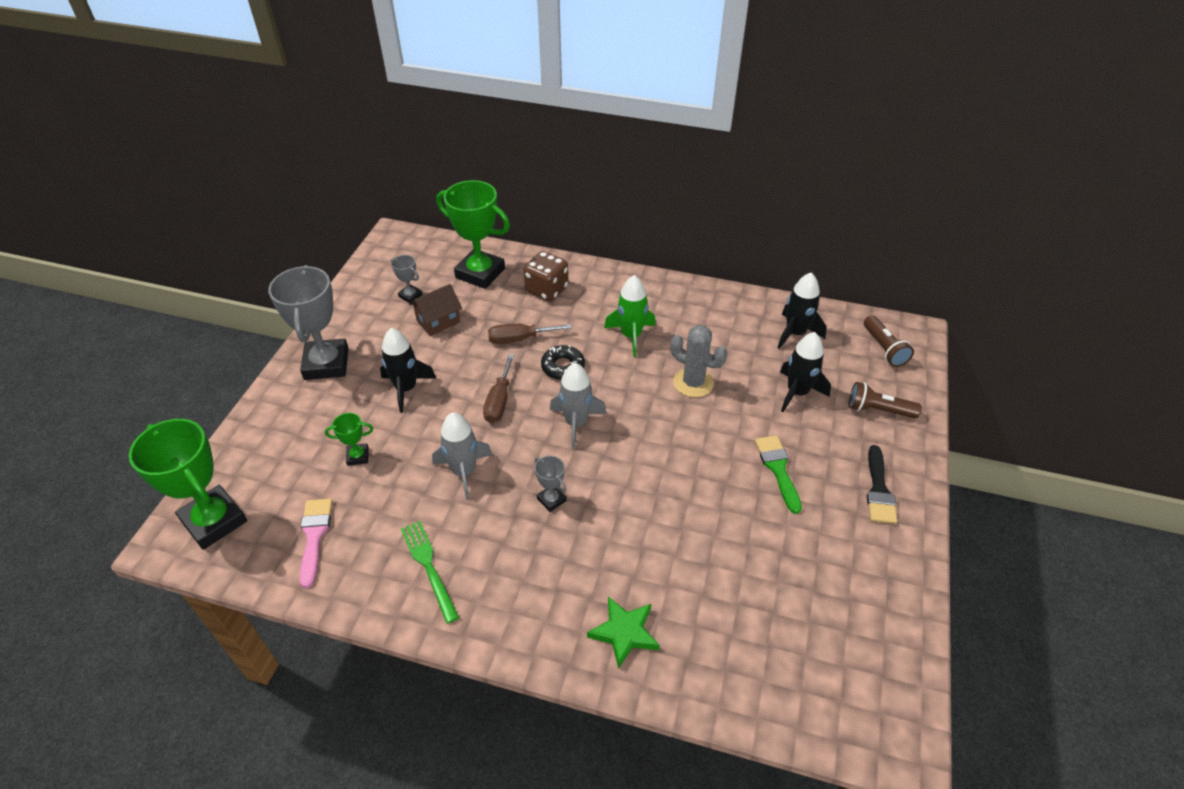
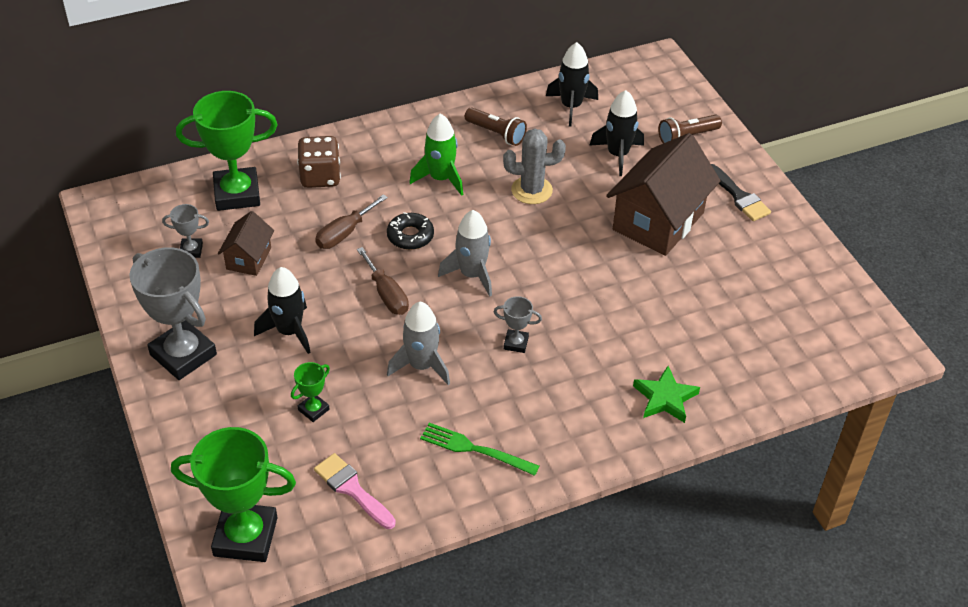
camera: 40 degrees left, 0 degrees up
green brush [755,435,802,514] -> brown house [606,133,721,256]
brown flashlight [864,315,914,367] -> brown flashlight moved to [465,107,527,146]

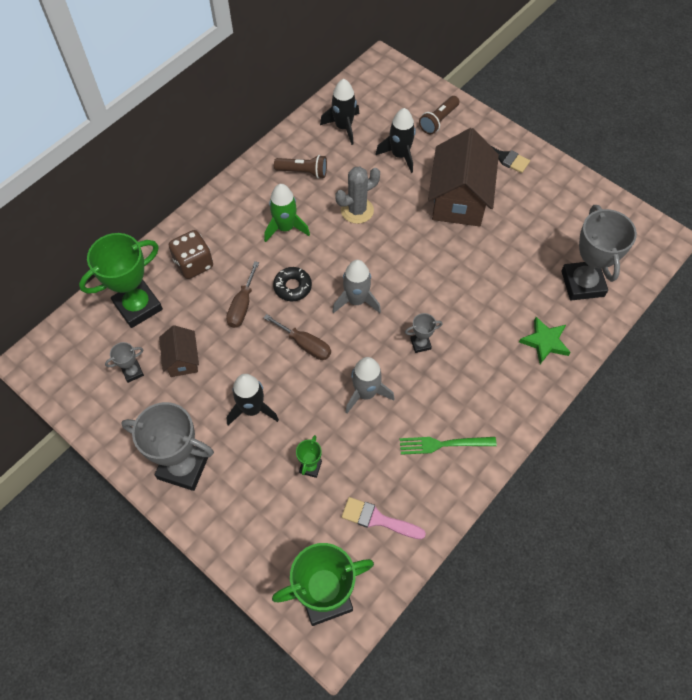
camera: 25 degrees left, 15 degrees up
none -> grey trophy [561,205,637,301]

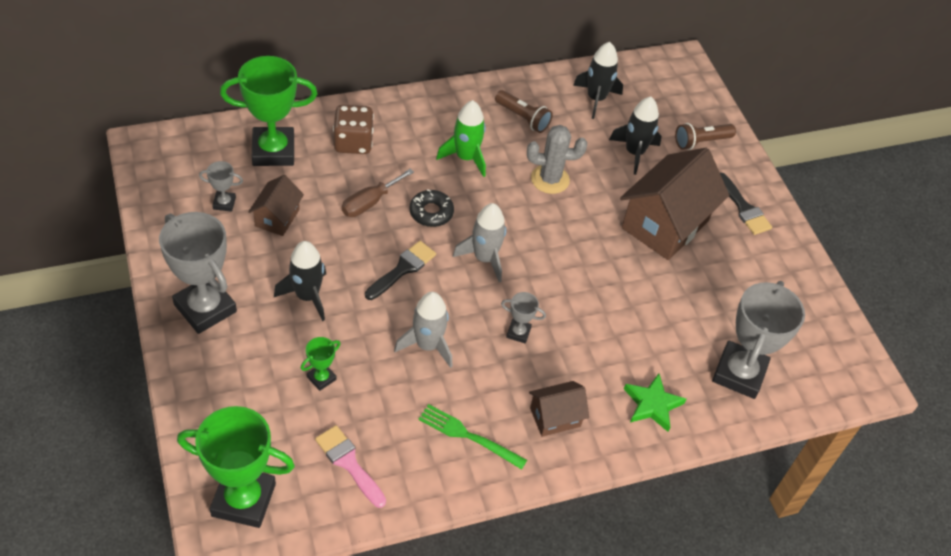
camera: 25 degrees right, 10 degrees down
brown screwdriver [264,314,331,360] -> black brush [365,241,436,300]
none -> brown house [529,381,589,437]

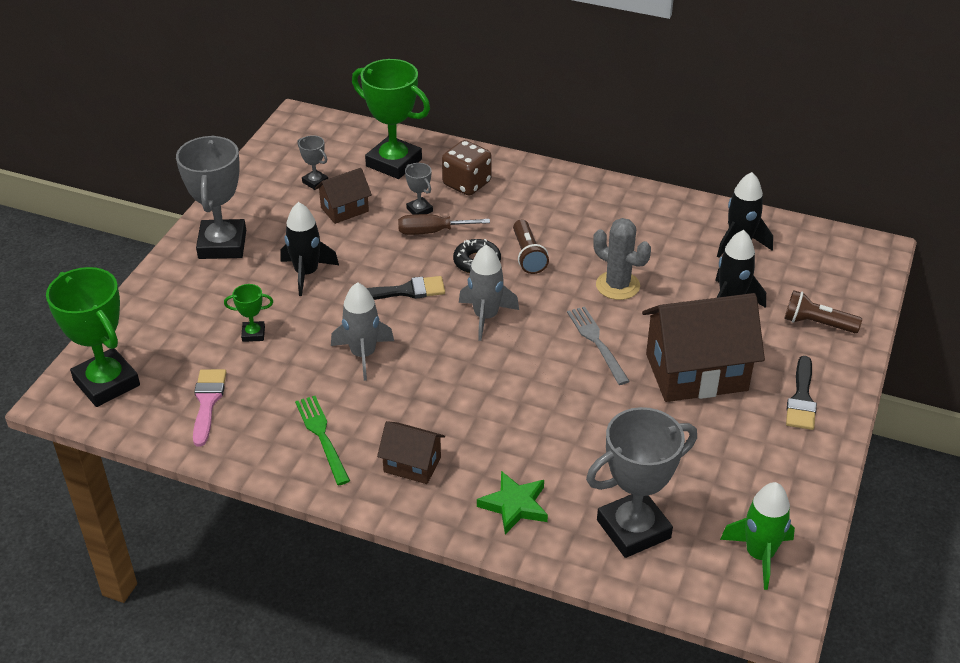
camera: 45 degrees right, 10 degrees down
green rocket [436,100,486,177] -> green rocket moved to [720,482,795,590]
brown flashlight [495,90,553,133] -> brown flashlight moved to [513,220,549,274]
grey trophy [501,292,546,344] -> grey trophy moved to [405,163,433,215]
none -> grey fork [567,306,630,385]

